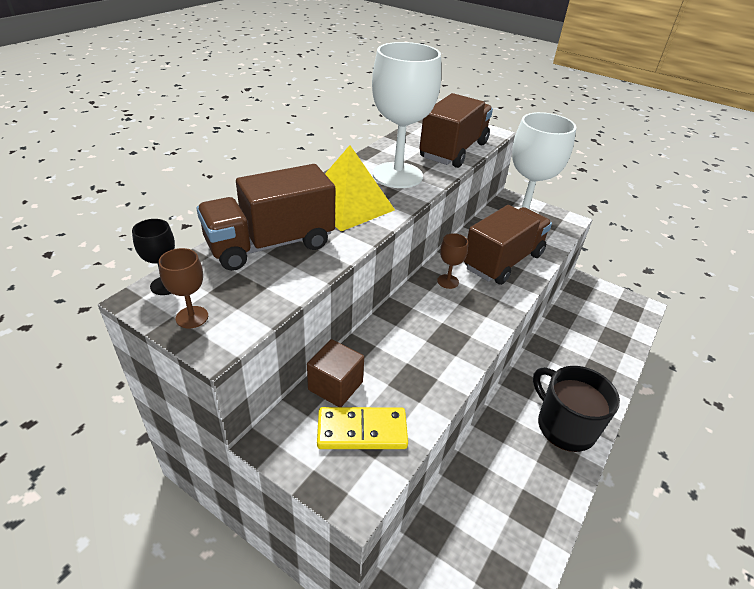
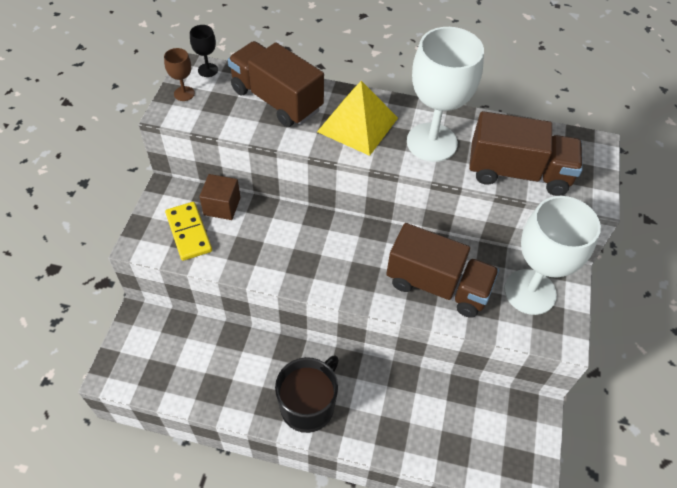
camera: 70 degrees right, 15 degrees up
brown goblet [437,233,468,289] -> none

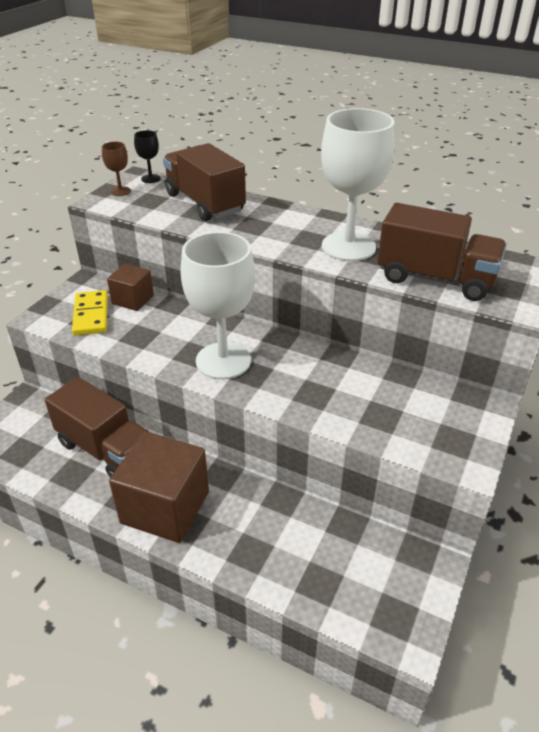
camera: 15 degrees right, 15 degrees down
black mug [275,355,339,433] -> brown cube [109,432,209,543]
yellow pyramid [317,81,398,156] -> none
brown truck [386,223,499,318] -> brown truck moved to [45,377,150,478]
white goblet [504,196,601,315] -> white goblet moved to [181,232,255,380]

